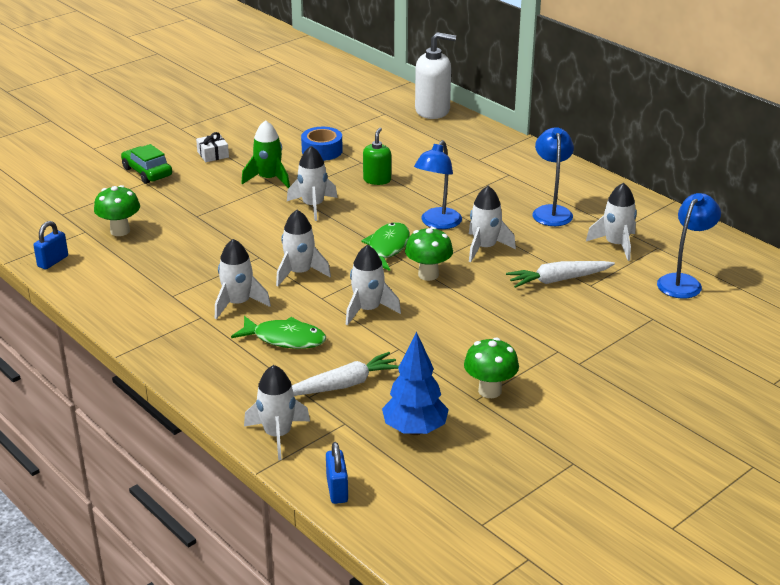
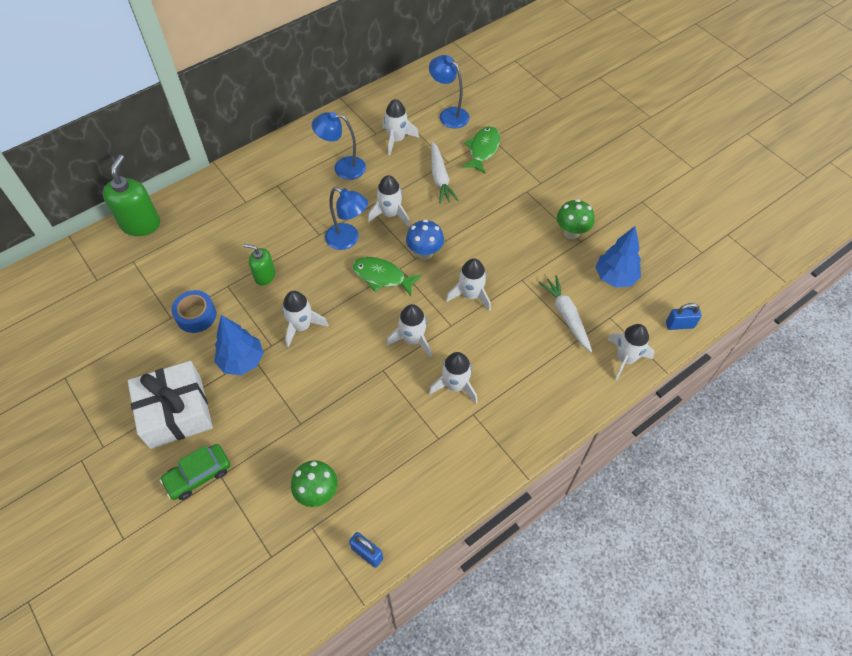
camera: 85 degrees left, 25 degrees up
white gift [196,132,229,162] -> white gift [128,361,213,449], size x2.35
green fish [231,316,326,349] -> green fish moved to [462,126,500,174]
green rocket [241,120,290,188] -> blue tree [214,315,264,375]
green mushroom [405,227,453,281] -> blue mushroom [406,219,444,260]
white soap dispenser [415,32,456,119] -> green soap dispenser [102,155,160,236]

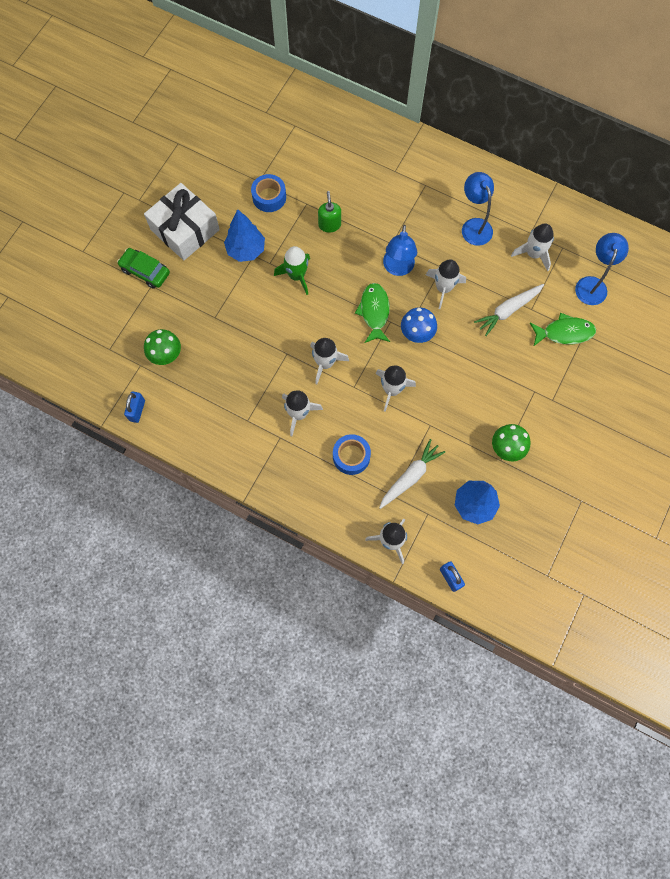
camera: 65 degrees right, 15 degrees up
green soap dispenser [102,155,160,236] -> none
white rocket [282,291,328,348] -> green rocket [274,246,310,295]
none -> blue tape [333,434,371,475]

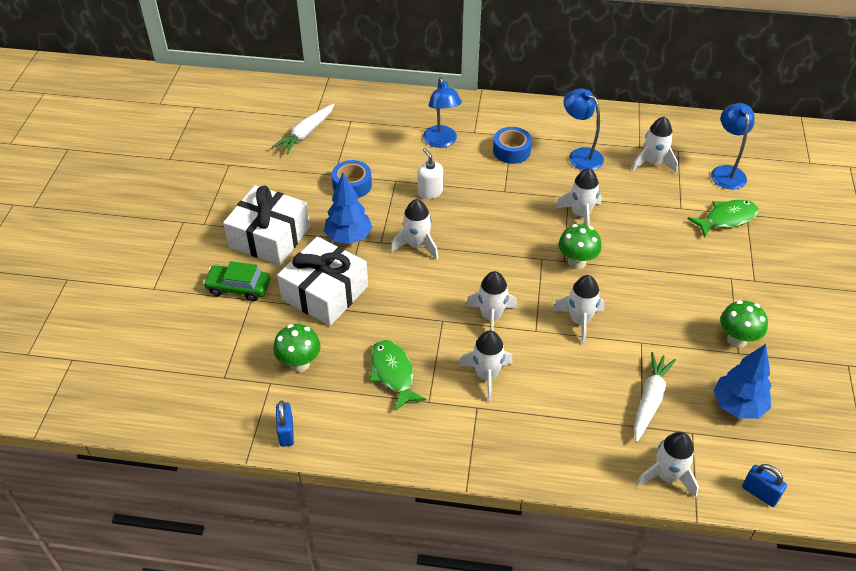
camera: 20 degrees left, 25 degrees down
green rocket [274,246,310,295] -> white rocket [391,199,438,259]
green soap dispenser [318,191,341,233] -> white soap dispenser [417,148,443,199]
blue tape [333,434,371,475] -> blue tape moved to [493,127,532,164]
green fish [355,283,390,343] -> green fish moved to [369,340,427,411]
blue lamp [383,225,417,276] -> blue lamp moved to [423,77,462,148]
blue mushroom [401,307,437,343] -> green mushroom [559,224,602,269]
white carrot [474,284,544,336] -> white carrot moved to [272,104,334,154]
none -> white gift [277,236,368,326]

